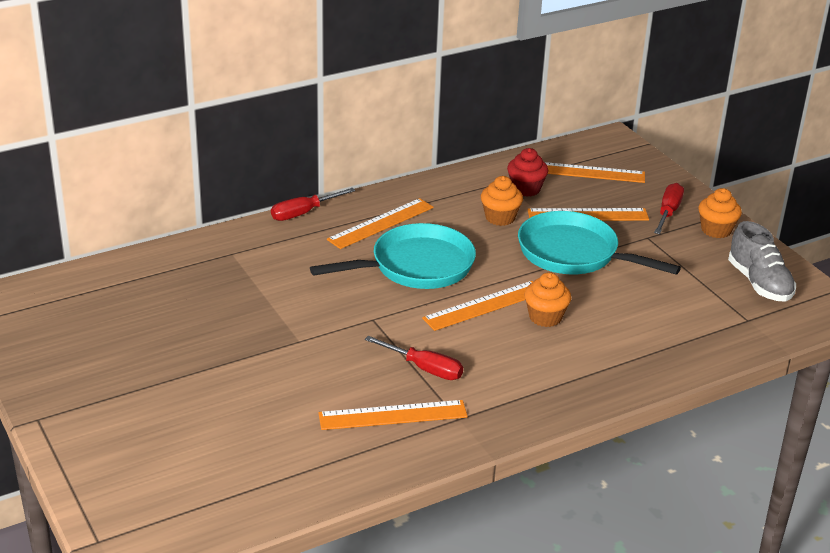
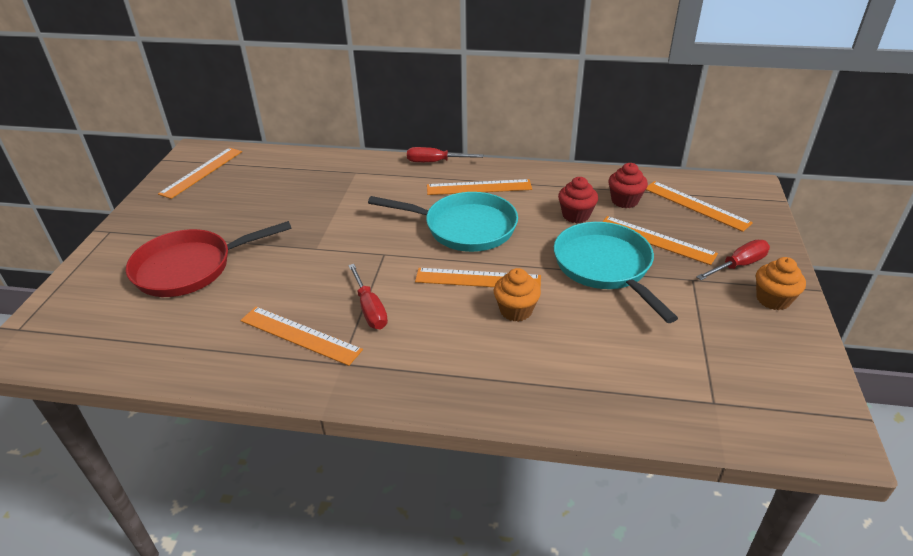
camera: 40 degrees right, 5 degrees up
orange cupcake [481,176,523,226] -> red cupcake [558,177,598,223]
grey shoe [728,221,796,302] -> none
none -> red pan [126,221,292,297]
none -> orange ruler [158,148,242,199]

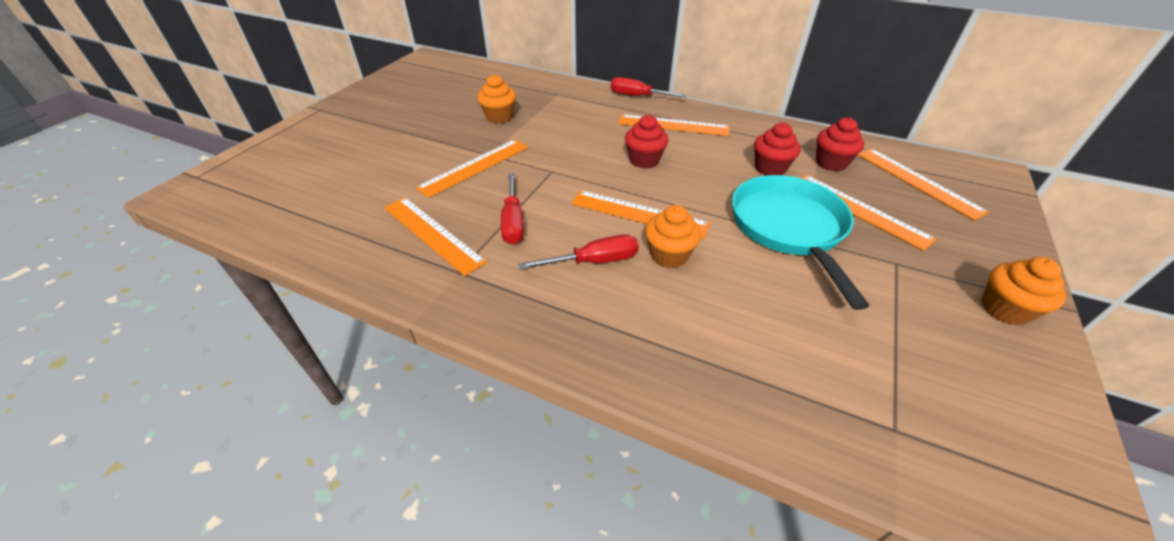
camera: 15 degrees right, 5 degrees up
red pan [126,221,292,297] -> none
orange ruler [158,148,242,199] -> orange ruler moved to [415,140,528,198]
turquoise pan [368,192,518,252] -> red cupcake [625,115,669,169]
red screwdriver [696,240,770,280] -> red screwdriver moved to [519,235,639,270]
none -> orange cupcake [478,75,516,123]

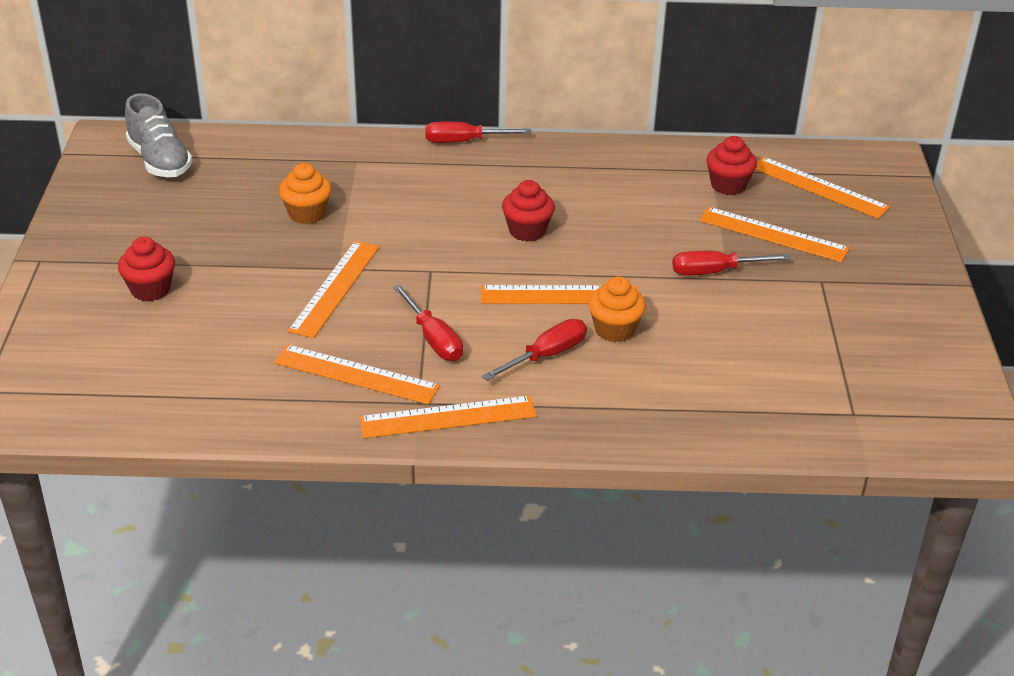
camera: 25 degrees left, 5 degrees down
orange ruler [618,114,730,136] -> orange ruler moved to [359,396,536,438]
turquoise pan [732,175,869,310] -> red screwdriver [672,251,790,276]
red cupcake [754,122,801,176] -> red cupcake moved to [118,237,175,301]
orange cupcake [981,257,1067,326] -> none
none -> grey shoe [125,93,192,177]

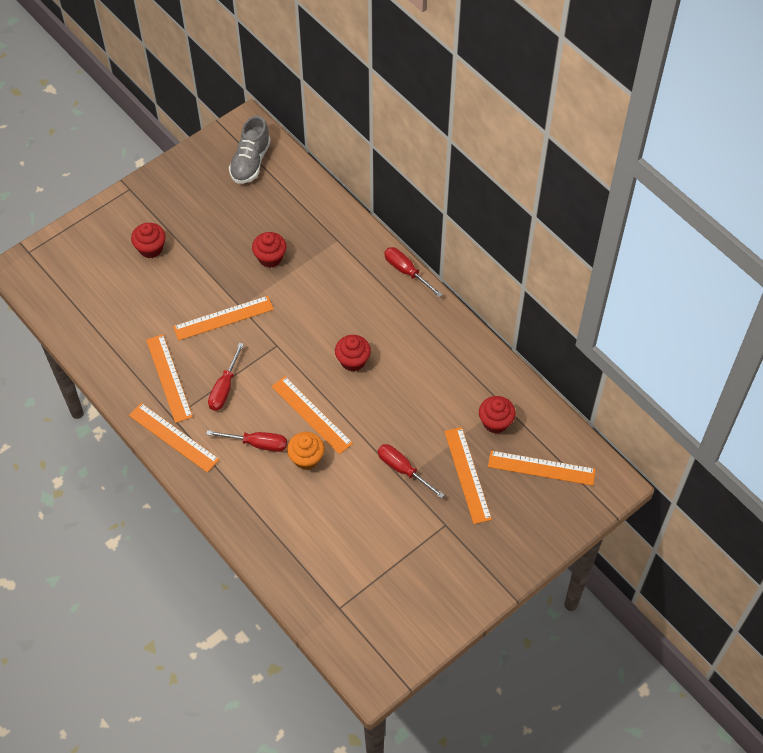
camera: 50 degrees right, 20 degrees up
orange cupcake [279,163,331,224] -> red cupcake [252,232,287,268]
orange ruler [755,157,890,219] -> orange ruler turned 75 degrees counterclockwise [488,451,596,486]

